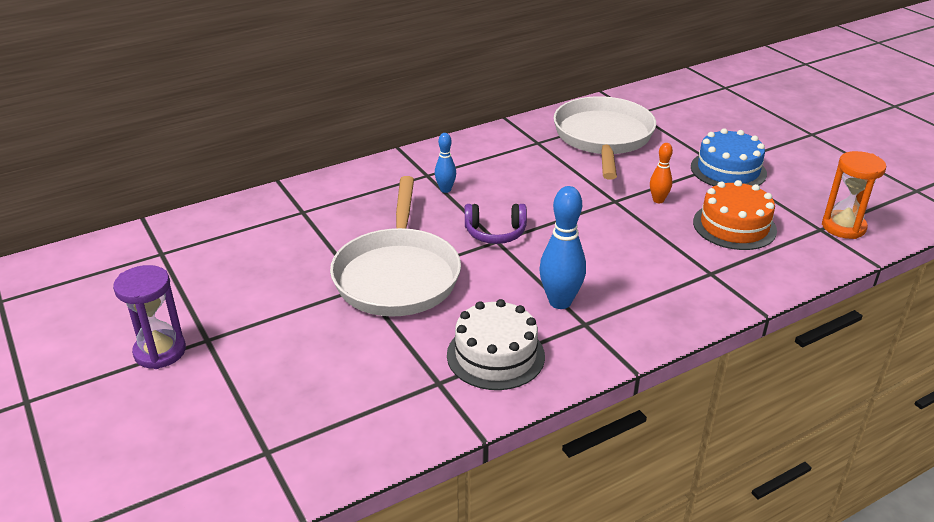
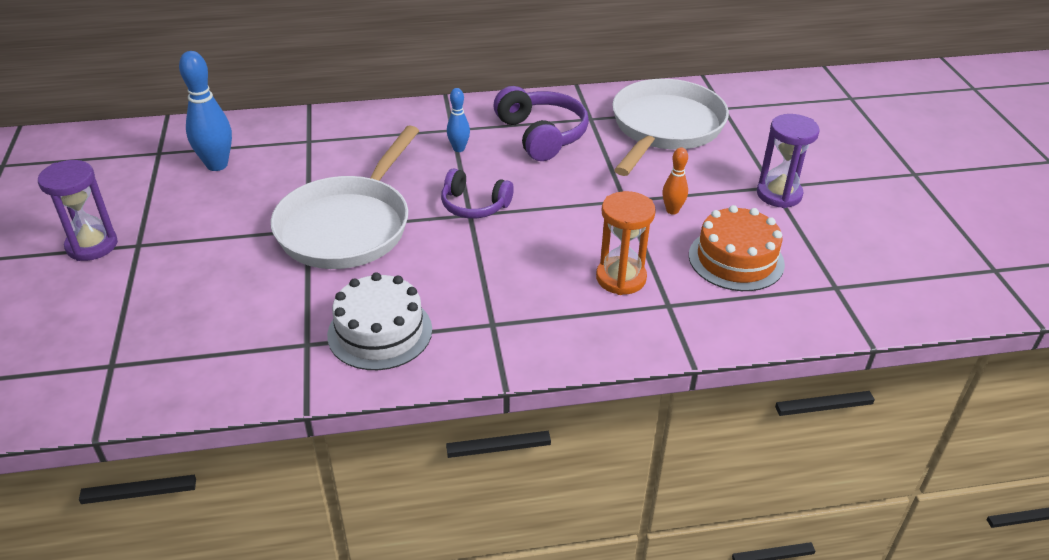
camera: 20 degrees right, 5 degrees up
blue bowling pin [539,186,586,309] -> blue bowling pin moved to [179,51,232,171]
blue cake [691,128,767,186] -> purple hourglass [757,114,820,208]
orange hourglass [822,151,886,239] -> orange hourglass moved to [596,191,656,295]
none -> purple headphones [494,86,589,161]

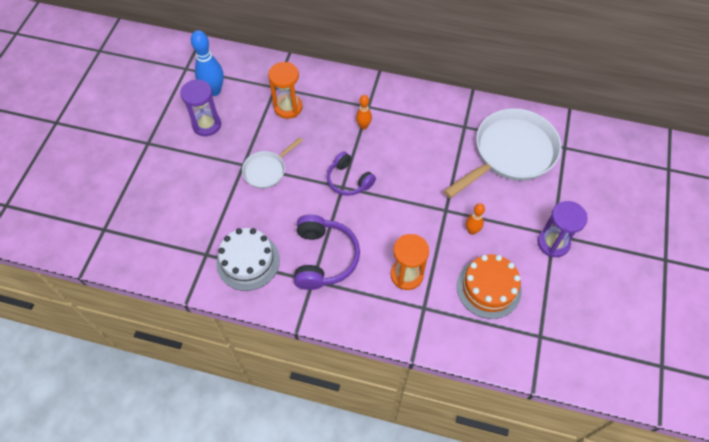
camera: 25 degrees right, 20 degrees up
purple hourglass [38,160,118,261] -> purple hourglass moved to [180,80,221,136]
white pan [271,126,419,269] -> white pan [242,137,303,189], size x0.50
blue bowling pin [447,88,470,152] -> orange bowling pin [356,95,372,130]
purple headphones [494,86,589,161] -> purple headphones moved to [294,214,360,290]
none -> orange hourglass [268,62,302,119]

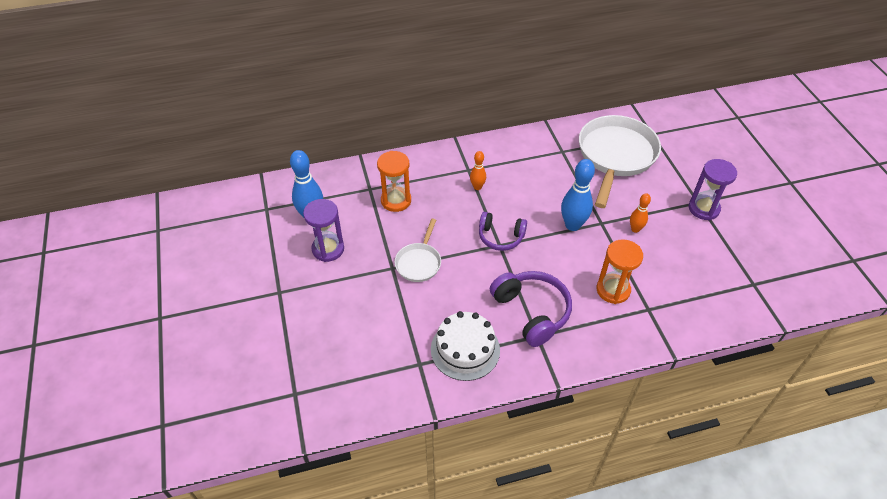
camera: 30 degrees left, 10 degrees down
orange cake [457,254,522,319] -> none
none -> blue bowling pin [561,159,595,231]

